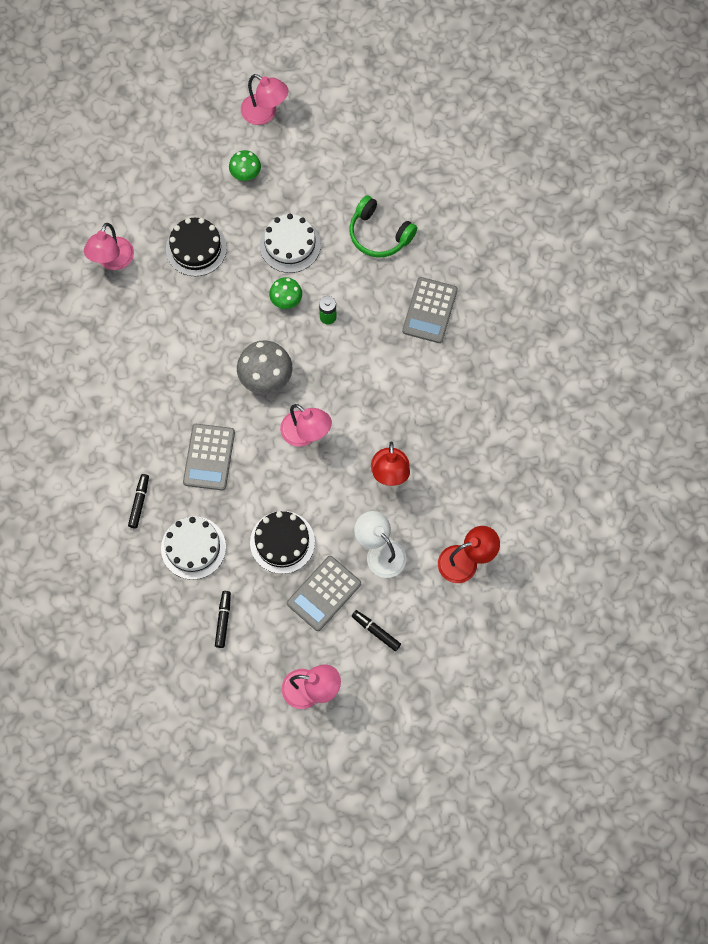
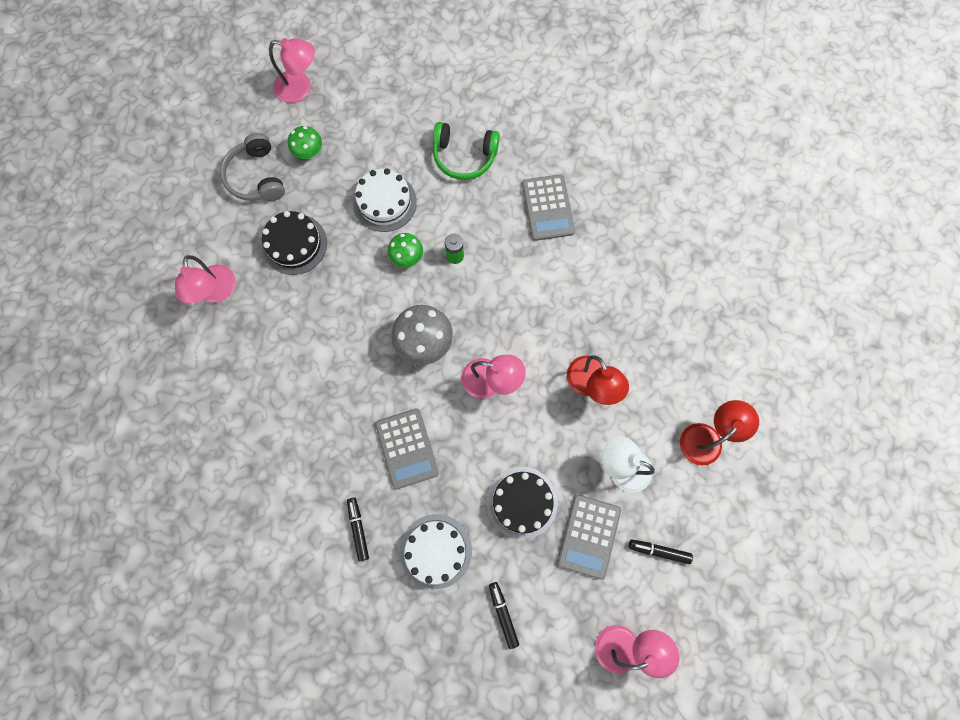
camera: 25 degrees left, 5 degrees up
none -> grey headphones [220,133,285,201]

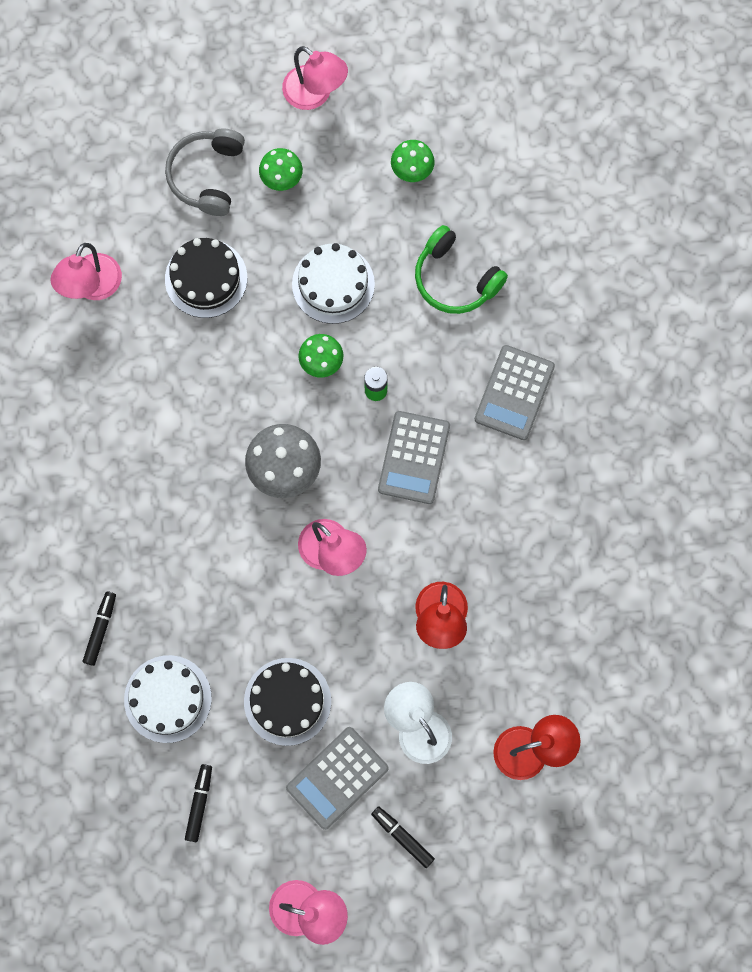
camera: 30 degrees right, 0 degrees up
grey calculator [375,408,439,489] -> grey calculator moved to [378,411,450,504]
none -> green mushroom [391,140,434,182]

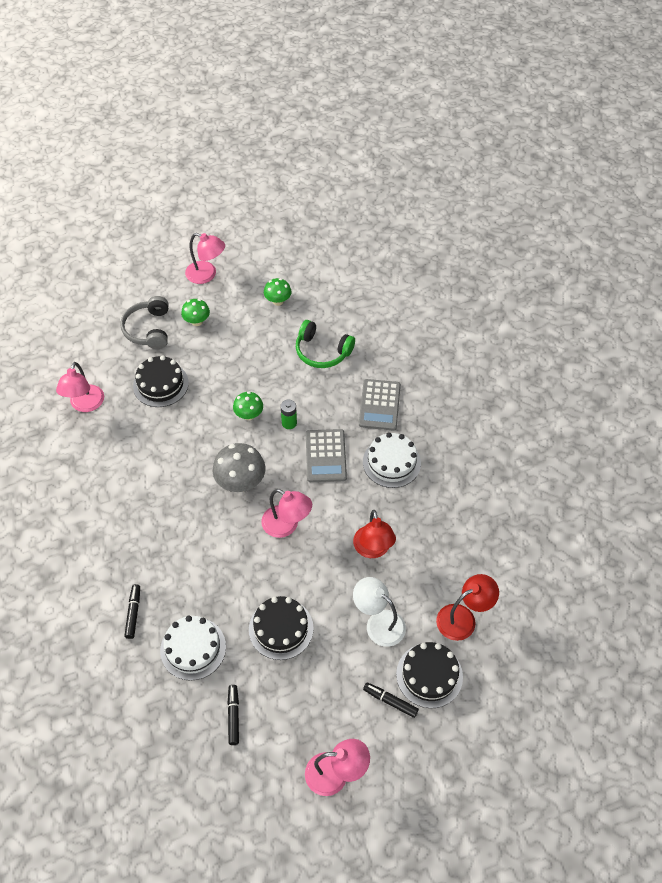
camera: 15 degrees left, 20 degrees down
grey calculator [286,727,389,830] -> none
white cake [292,243,375,324] -> white cake moved to [363,432,421,488]
none -> black cake [396,642,463,708]

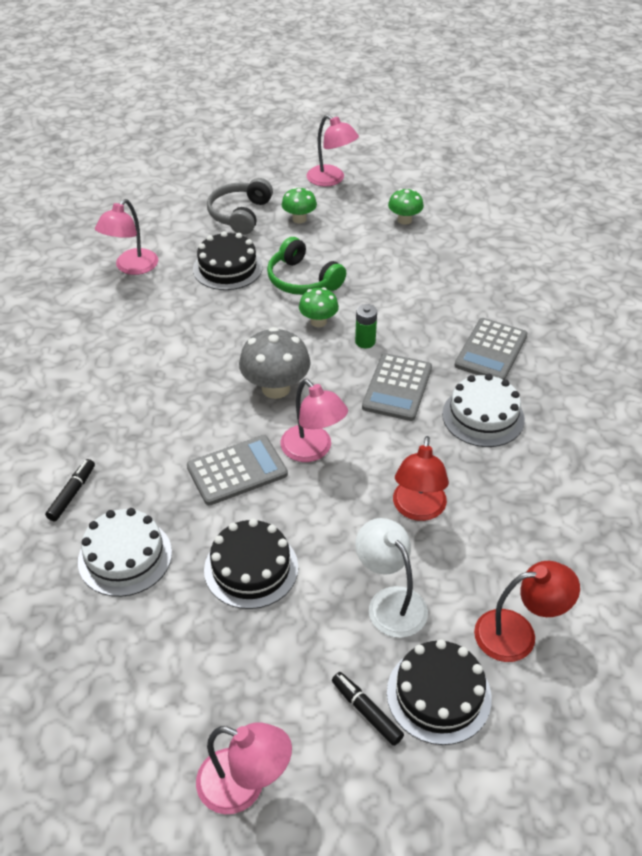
camera: 20 degrees right, 10 degrees down
black marker [227,685,239,745] -> none
green headphones [296,320,355,368] -> green headphones moved to [267,237,346,295]
none -> grey calculator [187,435,288,506]

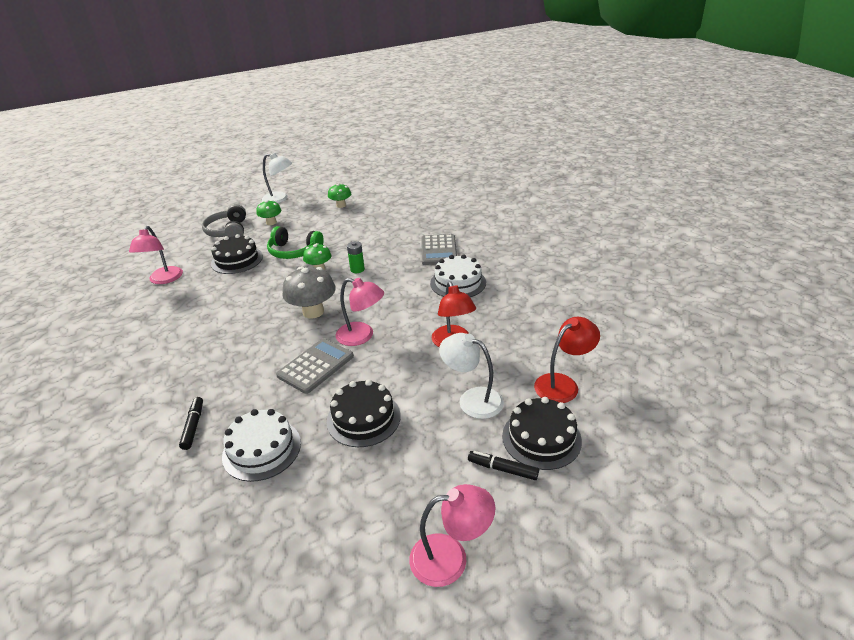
camera: 25 degrees left, 10 degrees down
pink lamp [306,115,359,187] -> white lamp [262,153,292,203]
grey calculator [362,353,432,421] -> none

